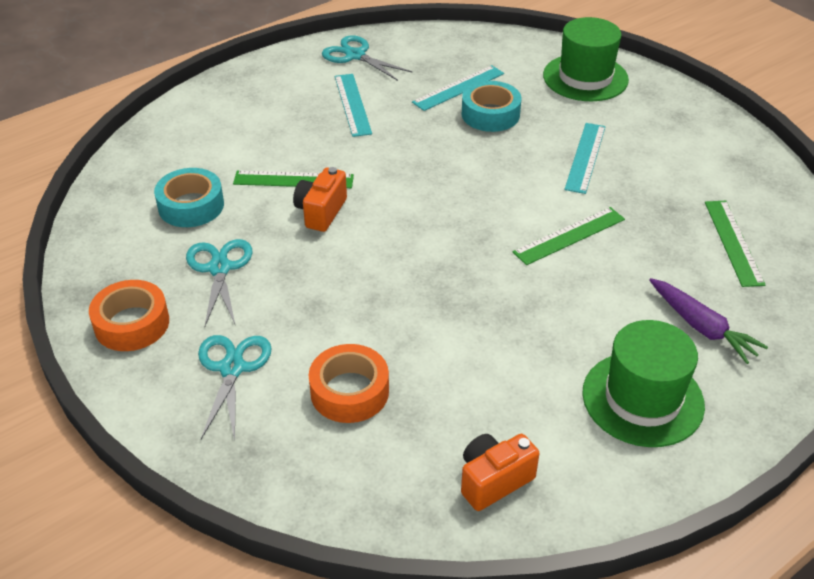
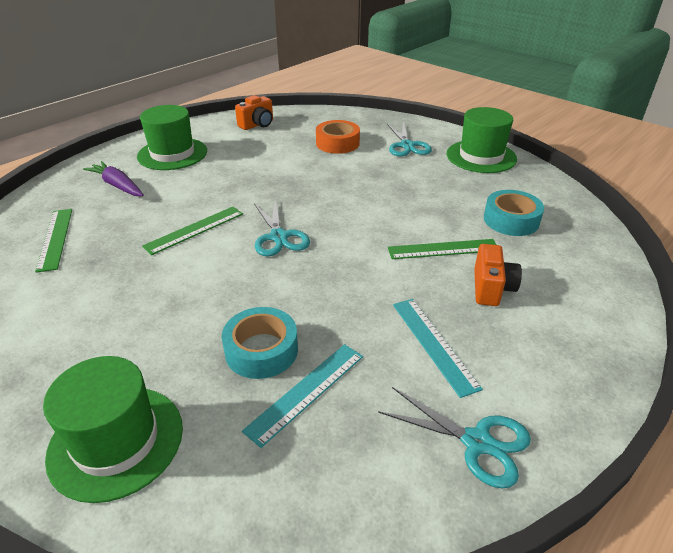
camera: 170 degrees right, 5 degrees down
orange tape [89,280,169,351] -> green hat [447,107,517,173]
turquoise scissors [186,239,253,326] -> turquoise scissors moved to [254,201,310,256]
orange camera [293,167,347,232] -> orange camera moved to [474,244,522,306]
turquoise ruler [564,123,606,194] -> none

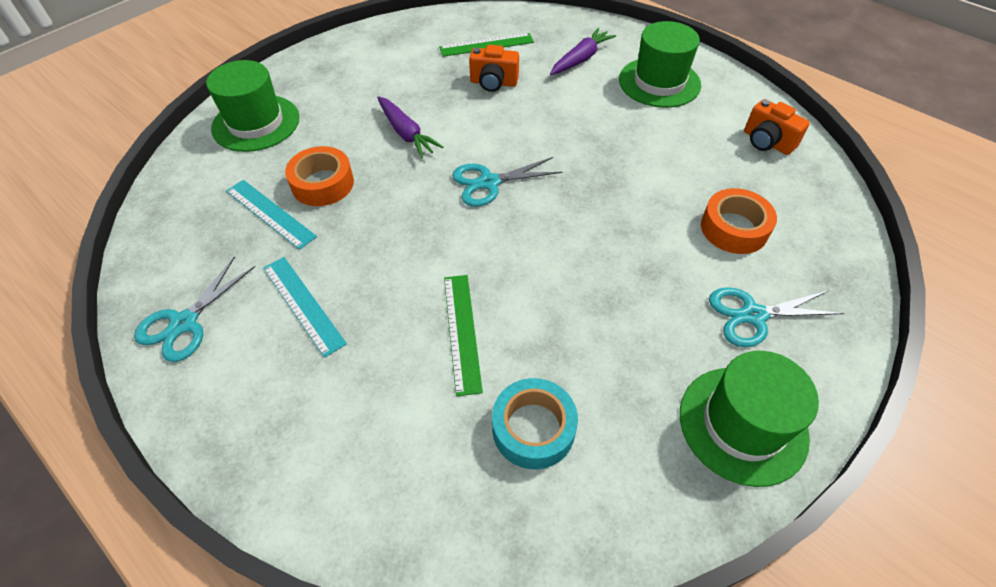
camera: 90 degrees right, 15 degrees up
green ruler [142,207,243,255] -> none
turquoise tape [222,307,298,379] -> orange tape [285,146,354,206]
turquoise ruler [393,299,483,398] -> turquoise ruler turned 75 degrees clockwise [263,257,347,358]
orange camera [474,244,522,306] -> orange camera moved to [469,45,519,92]
none -> purple carrot [377,96,443,158]

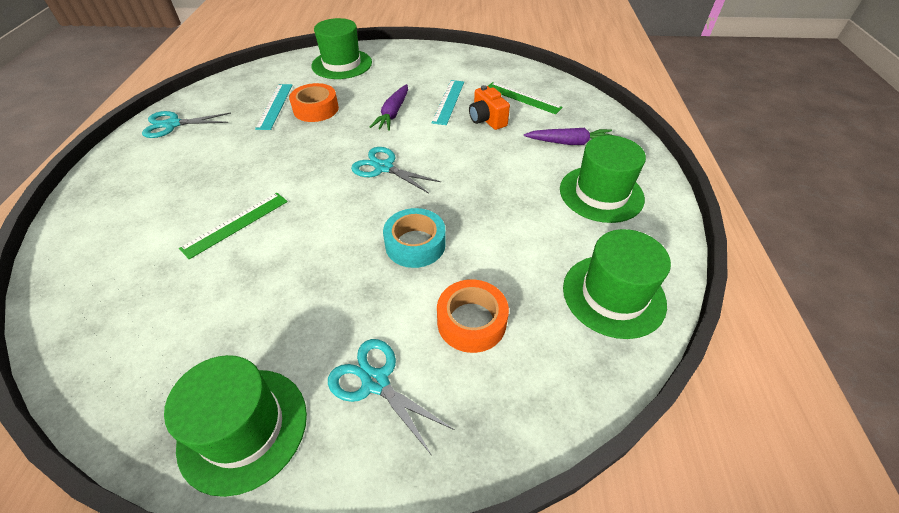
camera: 50 degrees right, 5 degrees down
turquoise ruler [263,257,347,358] -> turquoise ruler moved to [432,80,464,125]
turquoise tape [492,378,578,469] -> turquoise tape moved to [383,208,446,268]
orange camera [744,99,810,155] -> green hat [563,229,671,339]

